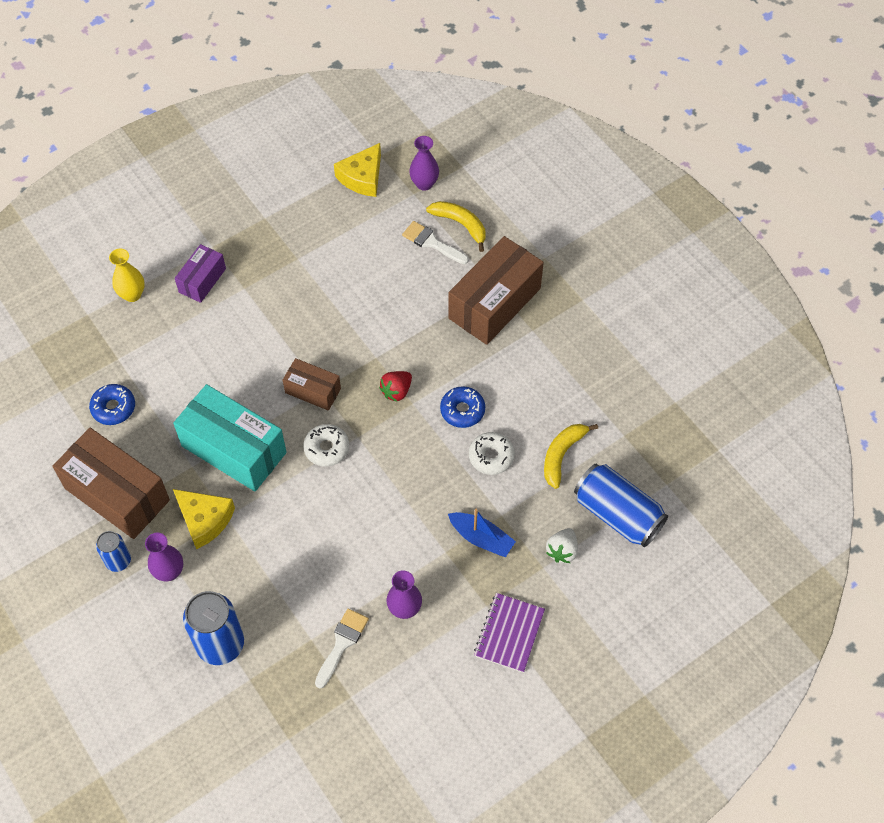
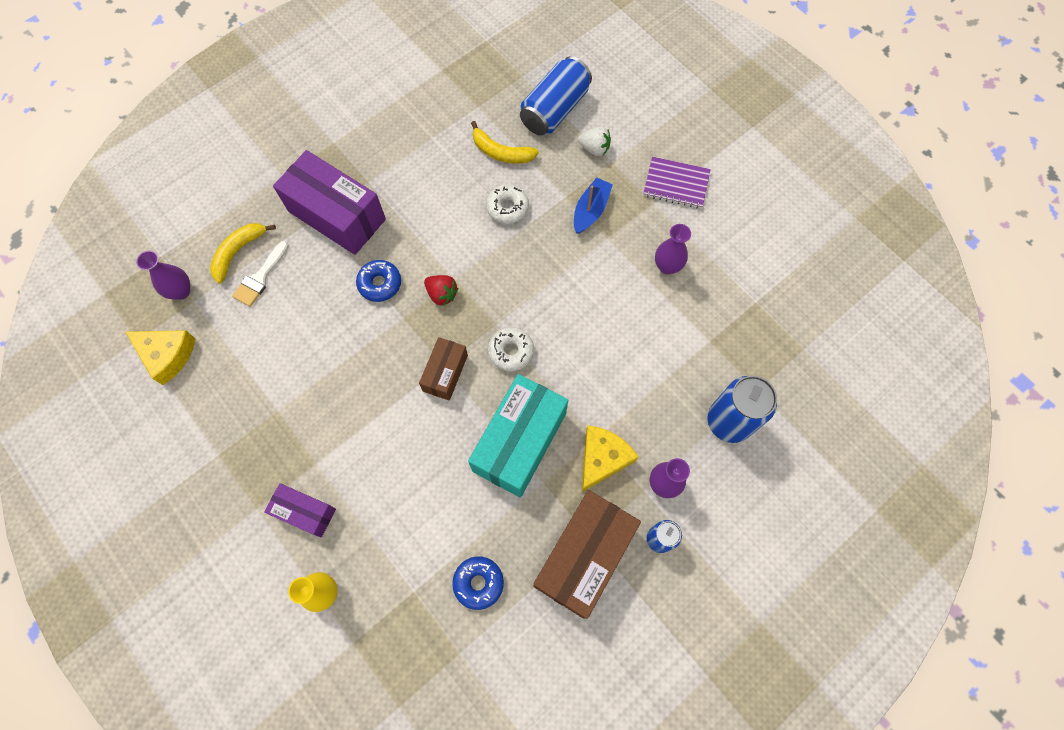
camera: 95 degrees left, 10 degrees up
white brush [315,609,369,688] -> none
blue donut [440,386,485,428] -> blue donut moved to [356,260,401,302]
brown box [448,236,544,345] -> purple box [273,150,386,255]

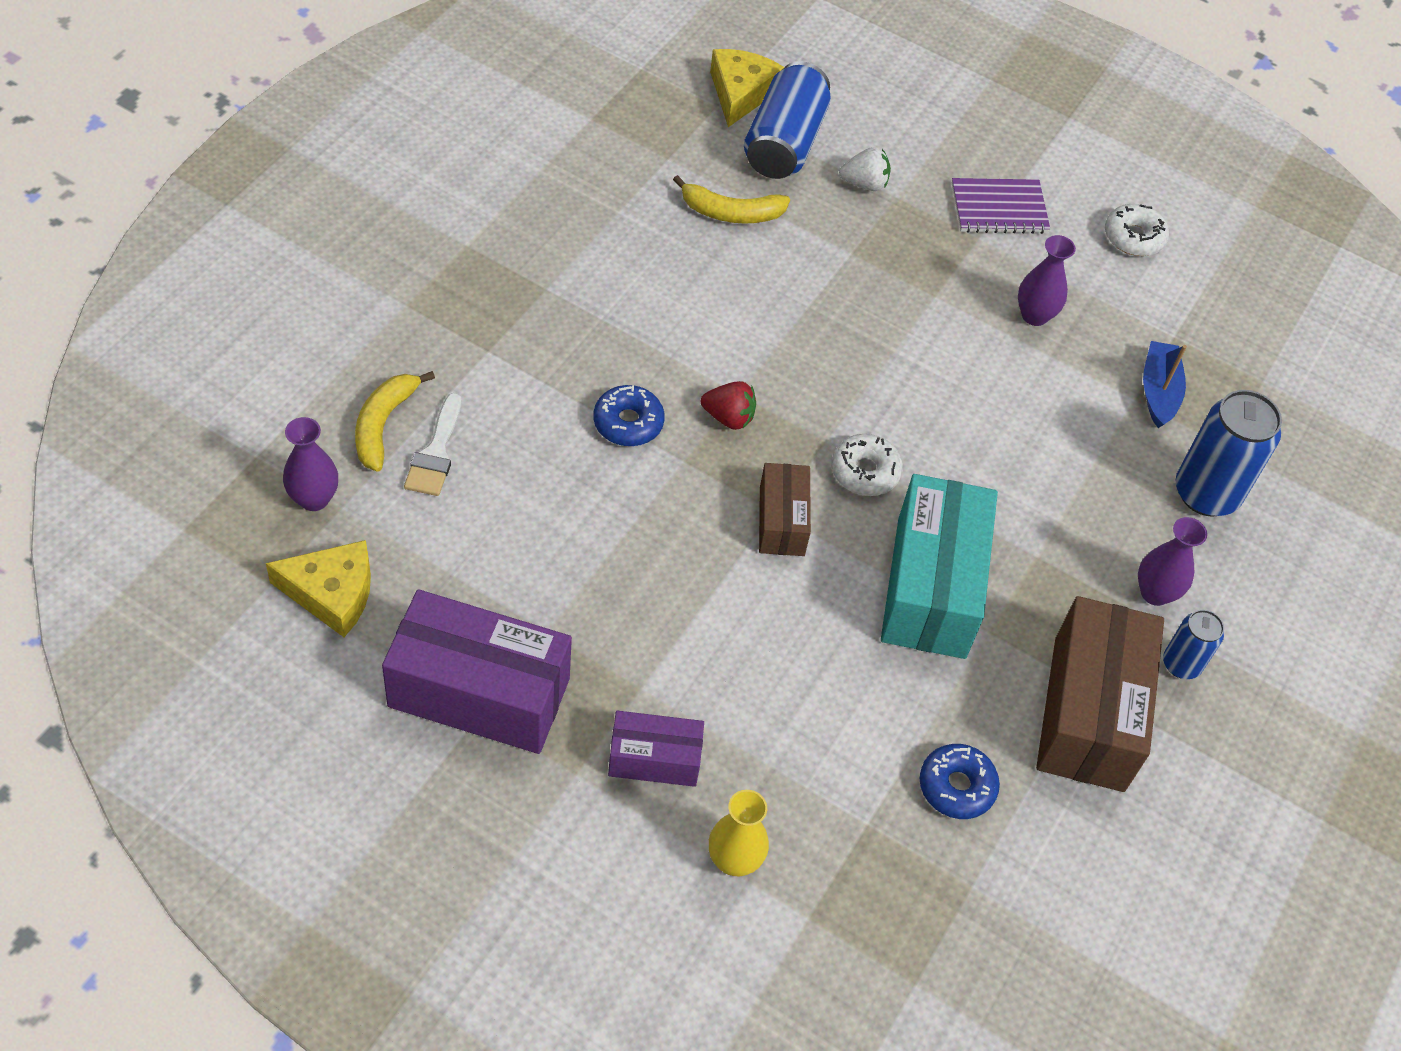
camera: 25 degrees left, 15 degrees down
purple box [273,150,386,255] -> purple box moved to [382,589,572,754]
white donut [486,184,529,224] -> white donut moved to [1105,204,1169,256]
blue boat [574,177,613,234] -> blue boat moved to [1143,341,1187,428]
yellow cheese [582,425,639,492] -> yellow cheese moved to [710,49,784,127]

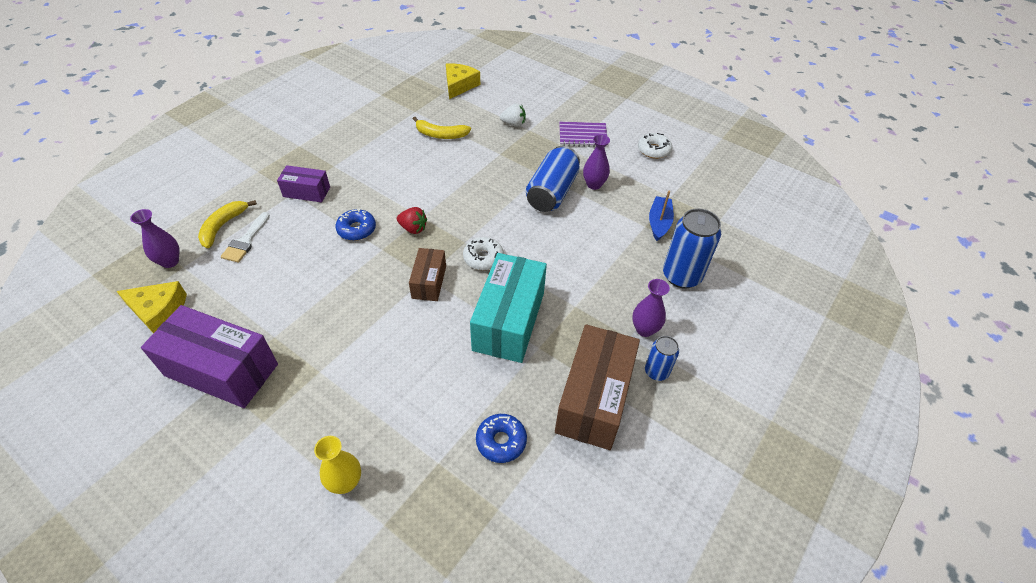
camera: 10 degrees right, 5 degrees down
purple box [608,711,704,787] -> purple box moved to [277,165,330,202]
blue can [744,61,831,179] -> blue can moved to [526,146,580,212]

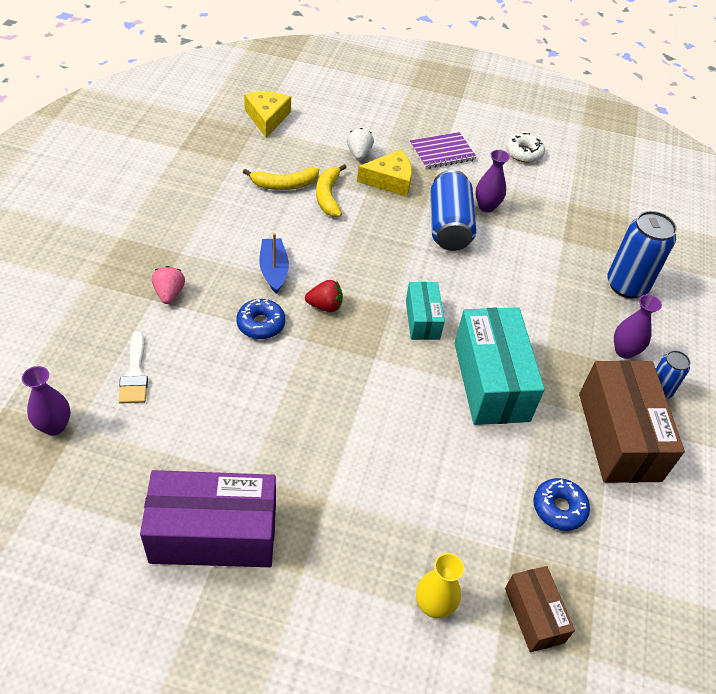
camera: 25 degrees left, 0 degrees up
yellow cheese [116,281,187,334] -> yellow cheese moved to [357,149,412,197]
yellow banana [198,200,257,248] -> yellow banana moved to [316,164,347,217]
purple box [277,165,330,202] -> pink strawberry [152,266,185,304]
brown box [409,248,446,301] -> brown box moved to [505,566,575,652]
white donut [463,237,504,270] -> turquoise box [406,282,445,340]
white strawberry [500,103,526,127] -> white strawberry turned 75 degrees counterclockwise [347,128,374,160]
blue boat [649,191,674,241] -> blue boat moved to [259,233,289,294]

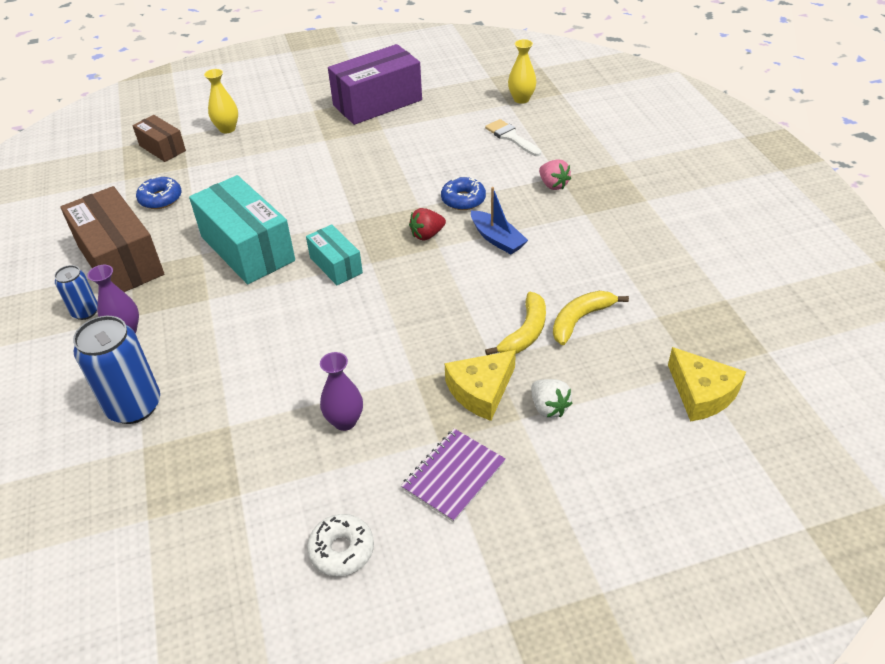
camera: 155 degrees right, 5 degrees down
purple vase [22,366,70,436] -> yellow vase [508,39,537,104]
yellow banana [316,164,347,217] -> yellow banana turned 60 degrees clockwise [485,292,546,355]
blue can [430,170,476,251] -> none

